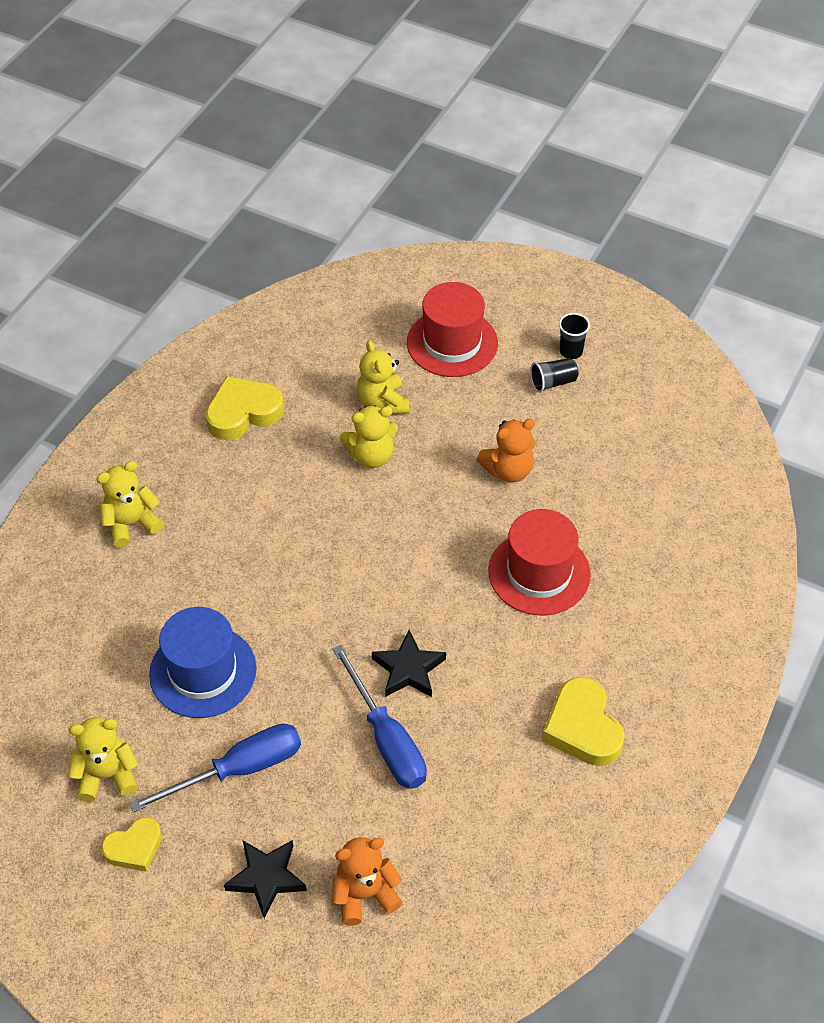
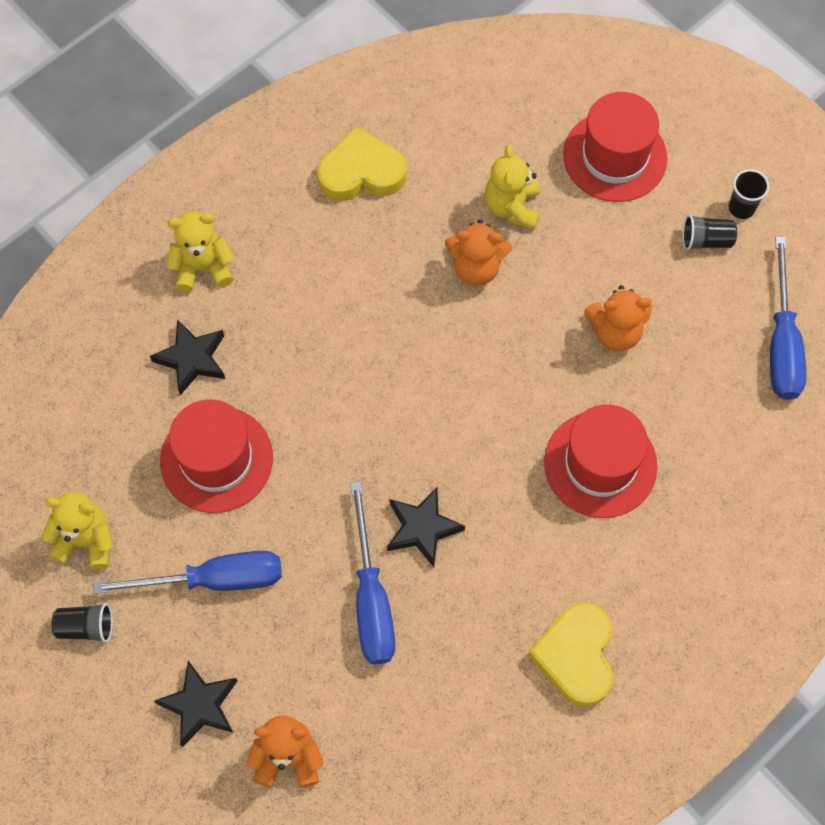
camera: 20 degrees right, 15 degrees up
yellow heart [101,817,162,872] -> black cup [51,603,113,643]
blue hat [149,607,256,718] -> red hat [160,399,273,513]
yellow teddy bear [340,405,398,468] -> orange teddy bear [445,219,512,286]
none -> black star [150,319,225,395]
none -> blue screwdriver [770,237,806,400]

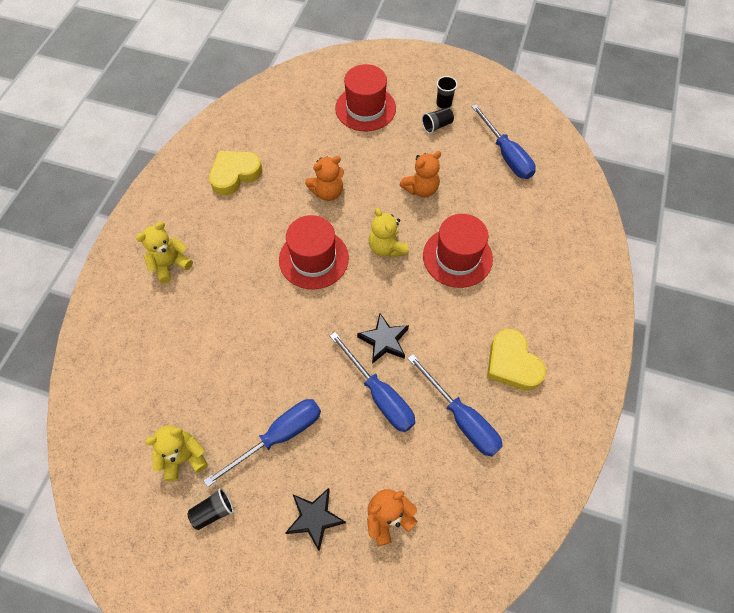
camera: 30 degrees left, 5 degrees down
black star [150,319,225,395] -> none
red hat [160,399,273,513] -> red hat moved to [279,215,349,289]
yellow teddy bear [485,144,540,230] -> yellow teddy bear moved to [369,208,409,258]
none -> blue screwdriver [408,354,503,457]

